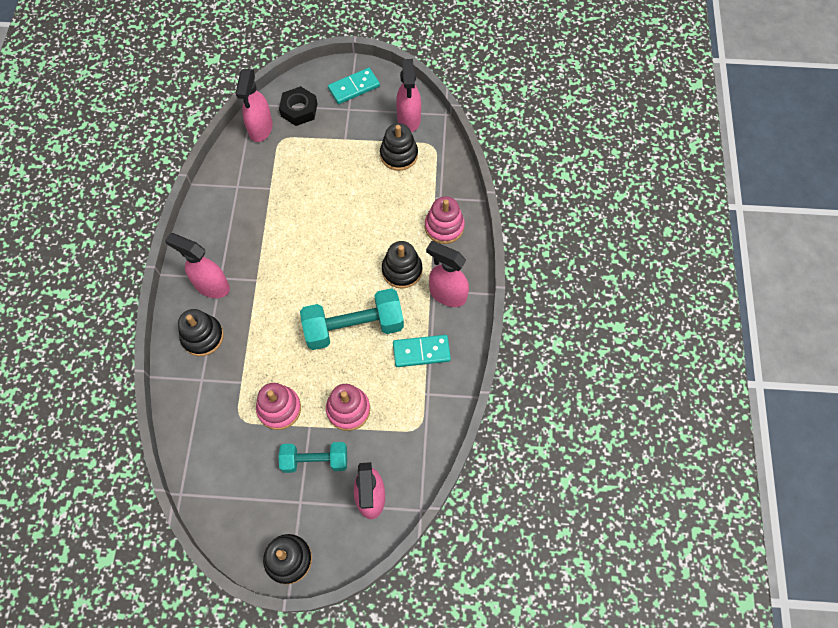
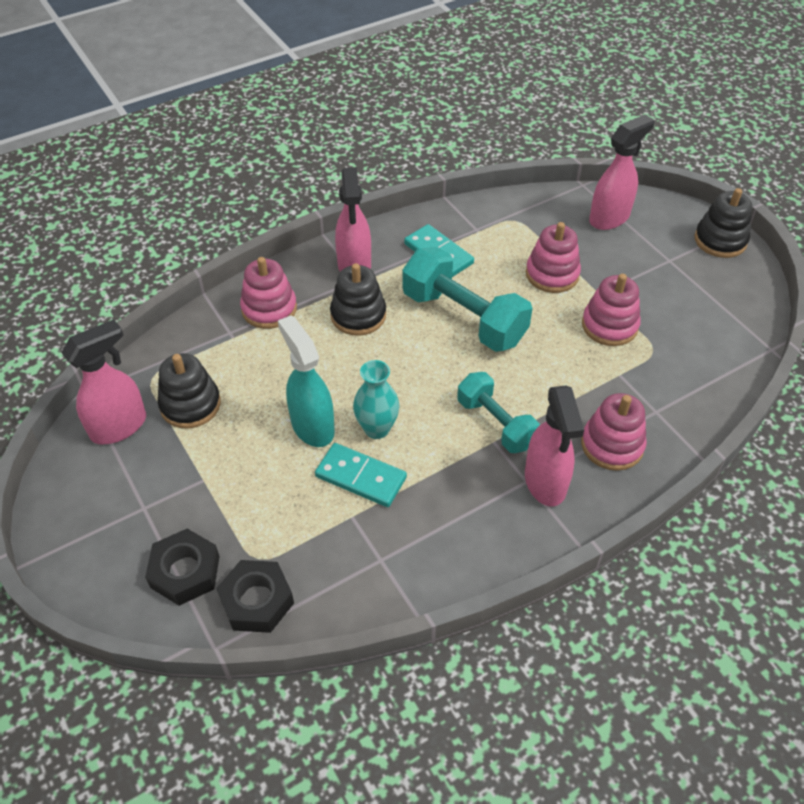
camera: 125 degrees left, 15 degrees down
black stacking toy [178,309,224,356] -> pink stacking toy [581,393,647,471]
pink spray bottle [235,69,273,142] -> black nut [216,560,294,633]
turquoise dumbbell [279,442,347,473] -> turquoise dumbbell moved to [457,372,540,453]
turquoise domino [328,68,380,104] -> turquoise domino moved to [315,443,407,507]
none -> turquoise spray bottle [278,315,335,447]
none -> turquoise vase [353,360,400,439]

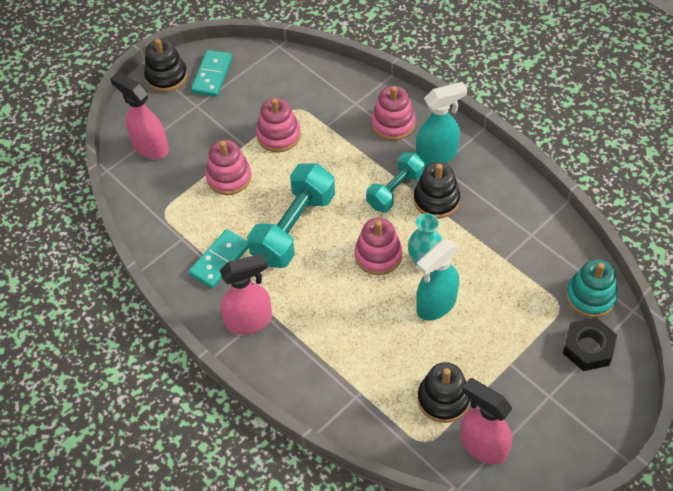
camera: 100 degrees left, 5 degrees up
black nut [216,560,294,633] -> turquoise stacking toy [566,259,618,318]
pink stacking toy [240,257,297,329] -> pink stacking toy moved to [355,218,402,275]
turquoise domino [315,443,407,507] -> turquoise domino moved to [191,50,232,97]
black stacking toy [330,263,386,336] -> black stacking toy moved to [414,162,460,219]
pink spray bottle [525,385,584,506] -> turquoise spray bottle [416,82,467,166]

